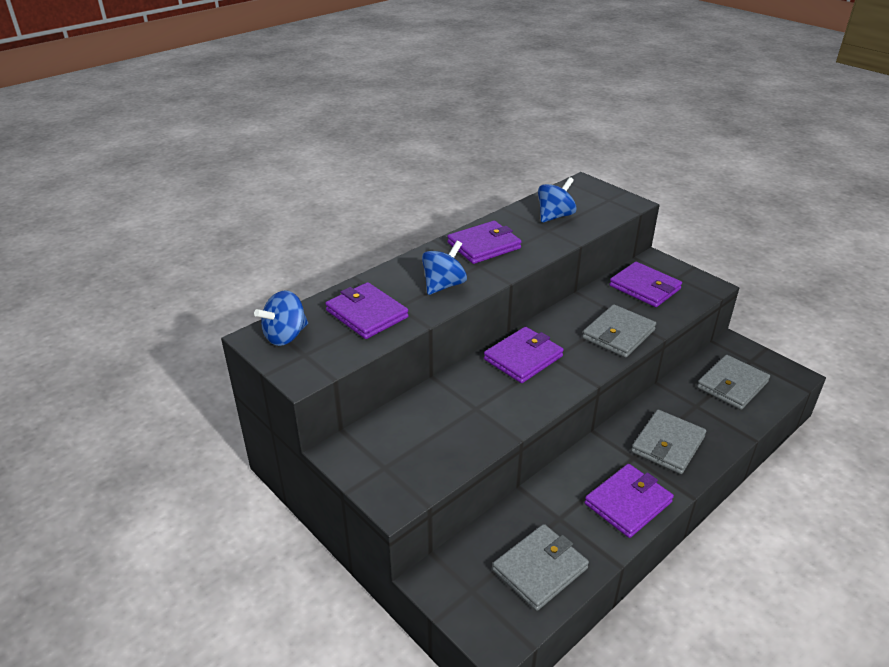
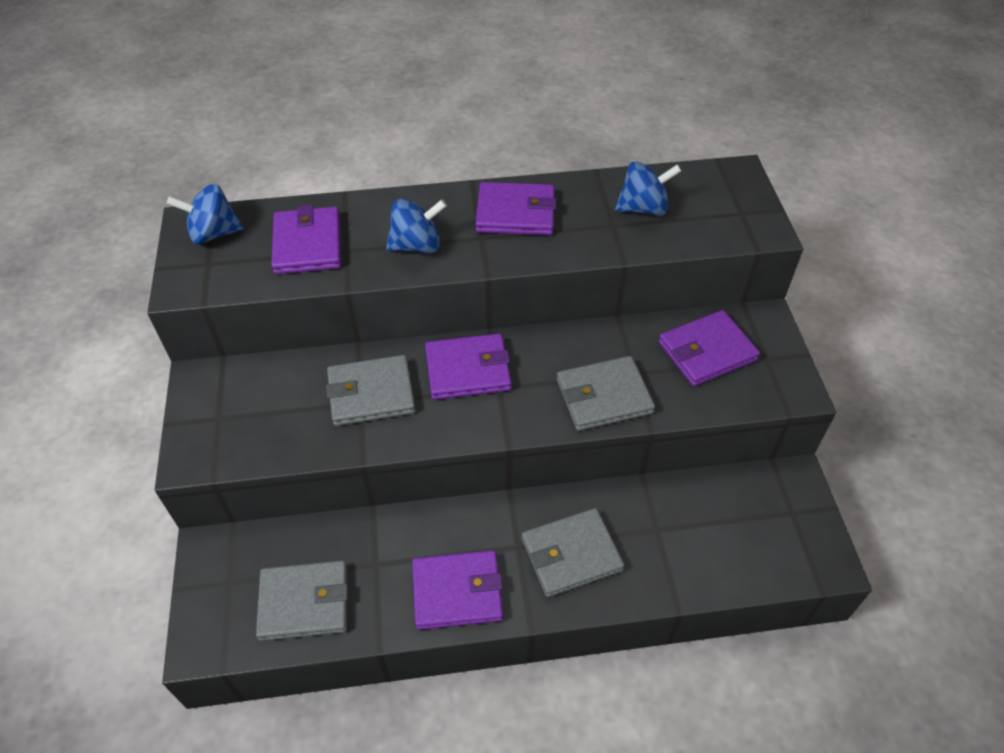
camera: 35 degrees right, 15 degrees up
purple wallet [609,262,682,307] -> purple wallet turned 75 degrees clockwise [659,310,760,386]
grey wallet [697,355,770,410] -> grey wallet moved to [326,355,415,426]

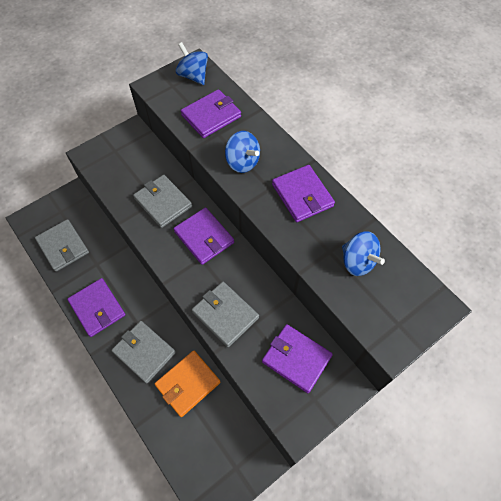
camera: 60 degrees right, 10 degrees up
none -> orange wallet [155,351,220,417]

